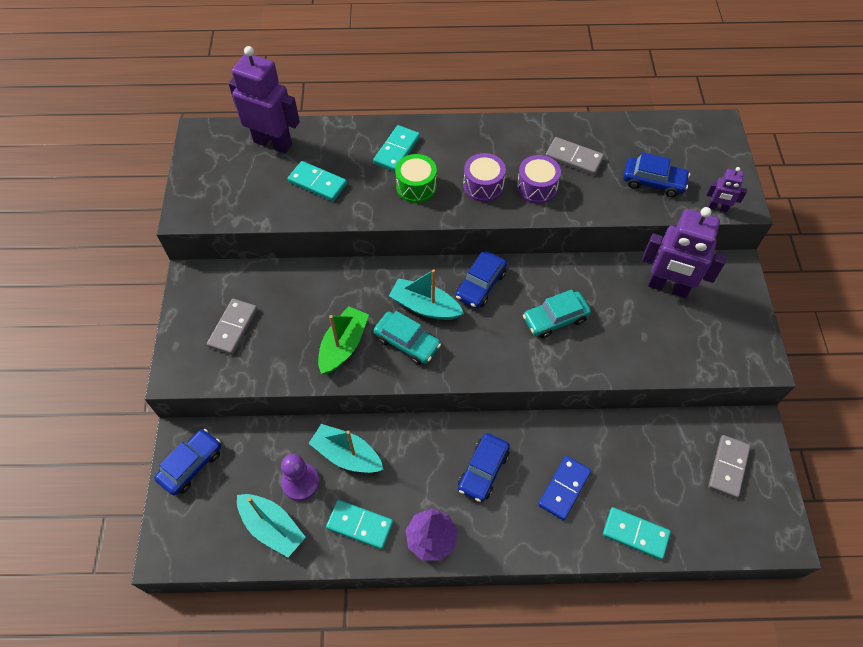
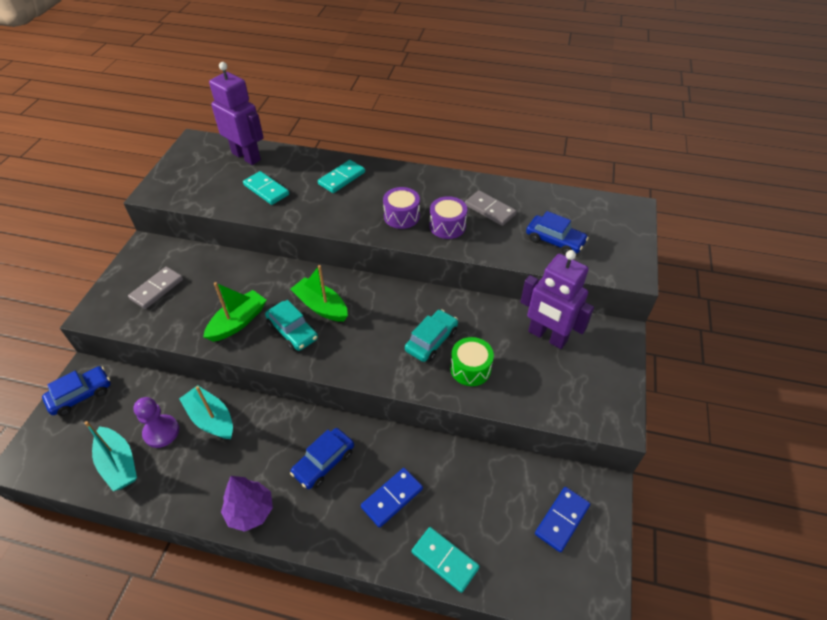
camera: 15 degrees right, 10 degrees down
turquoise domino [326,500,393,549] -> none
turquoise boat [389,269,464,320] -> green boat [291,265,348,322]
green drum [395,154,437,203] -> green drum moved to [450,337,494,386]
blue car [455,251,507,309] -> none
turquoise car [523,289,591,338] -> turquoise car turned 135 degrees clockwise [405,310,458,362]
purple robot [706,167,747,213] -> none
grey domino [708,435,751,498] -> blue domino [535,487,590,552]

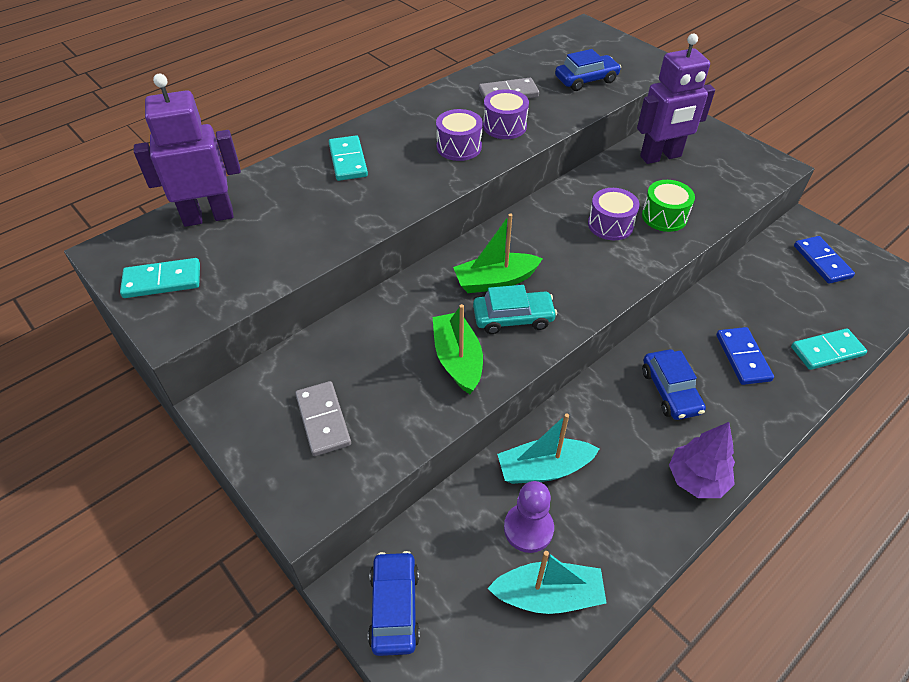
camera: 55 degrees left, 0 degrees up
turquoise domino [243,171,289,205] -> turquoise domino moved to [120,258,200,298]
turquoise car [405,310,458,362] -> purple drum [588,188,640,240]

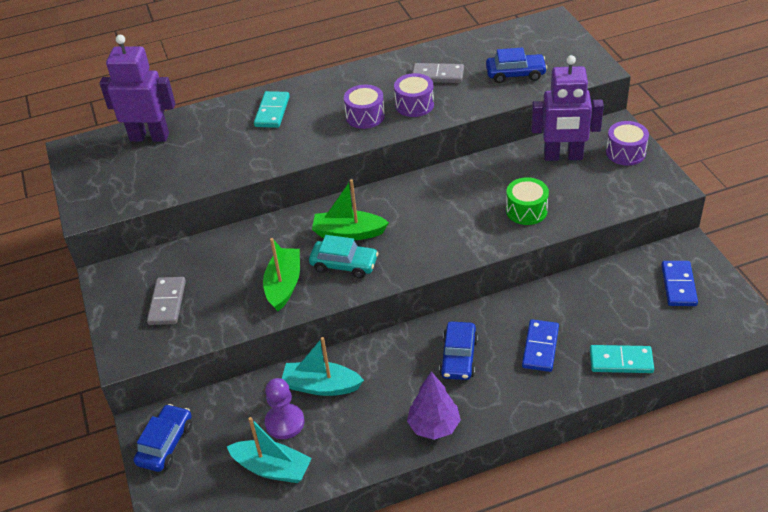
camera: 25 degrees right, 5 degrees down
turquoise domino [120,258,200,298] -> none
purple drum [588,188,640,240] -> purple drum moved to [606,121,649,166]

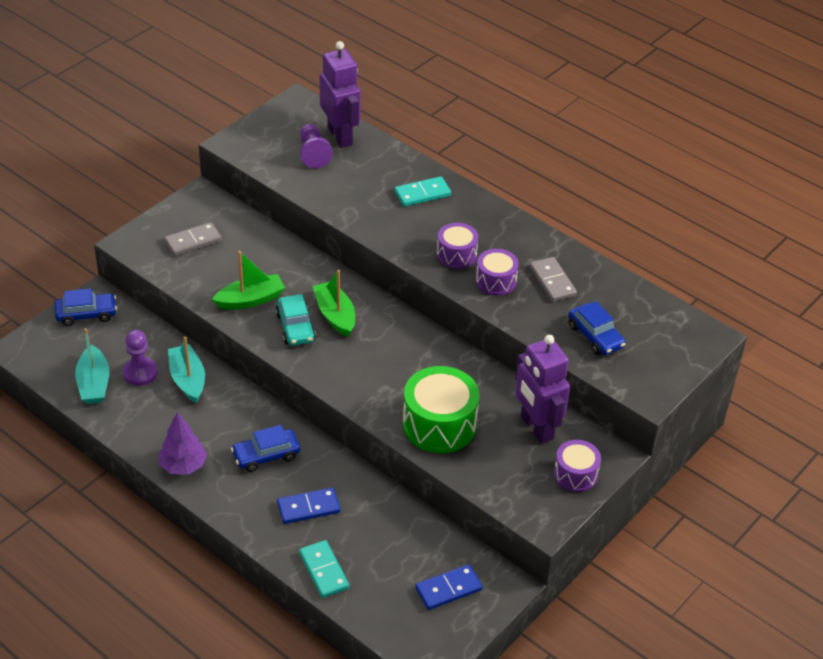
camera: 55 degrees right, 0 degrees up
green drum [506,177,549,225] -> green drum [403,366,479,453], size x1.71
none -> purple pawn [300,123,333,168]

